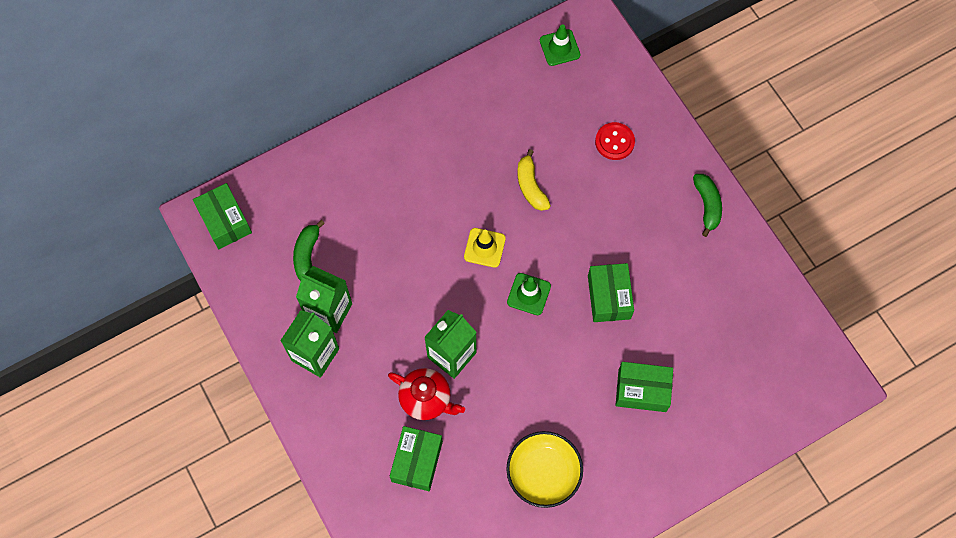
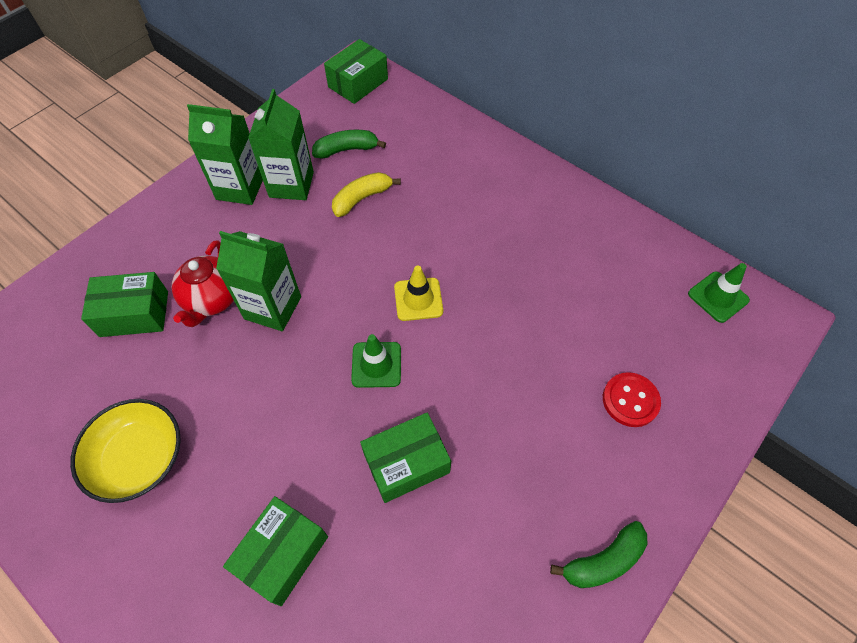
camera: 70 degrees right, 10 degrees down
yellow banana [517,149,551,211] -> yellow banana moved to [332,172,401,217]
green box [615,362,673,412] -> green box turned 45 degrees clockwise [223,496,328,606]

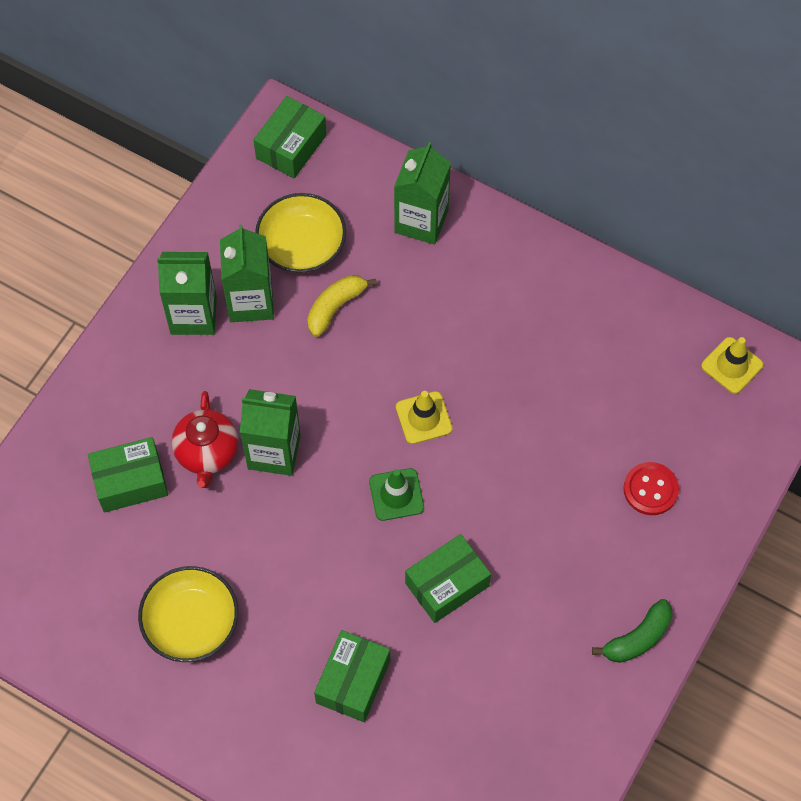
camera: 10 degrees left, 5 degrees up
green banana [312,130,386,159] -> yellow bowl [255,193,346,273]
green traffic cone [688,263,750,323] -> yellow traffic cone [701,337,763,394]
none -> green carton [394,142,451,245]

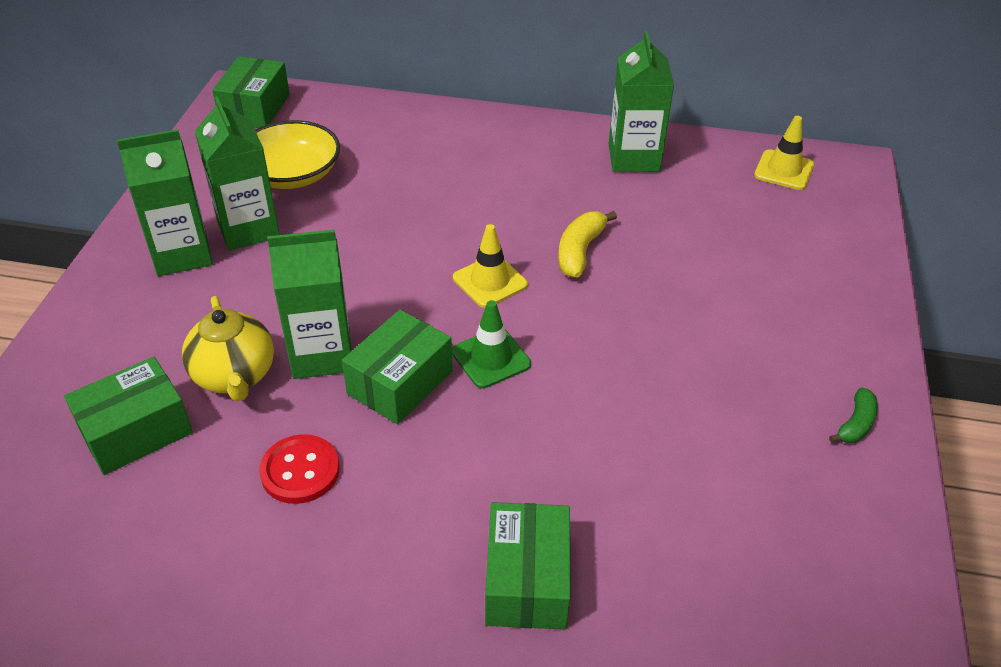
camera: 20 degrees left, 20 degrees down
yellow bowl [138,566,238,662] -> none
red teapot [172,391,238,488] -> yellow teapot [182,296,274,401]
yellow banana [307,275,377,337] -> yellow banana moved to [558,211,617,278]
green carton [394,142,451,245] -> green carton moved to [609,31,674,172]
green box [405,534,491,623] -> green box moved to [342,310,453,424]
green banana [592,599,673,663] -> green banana [829,388,878,443], size x0.66
red button [623,462,679,515] -> red button moved to [259,434,340,504]

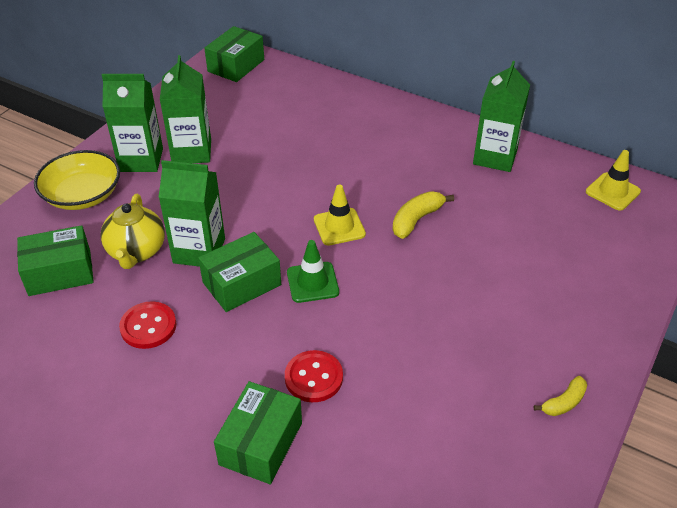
camera: 20 degrees right, 0 degrees up
yellow bowl [255,120,340,189] -> yellow bowl moved to [34,150,120,210]
green banana [829,388,878,443] -> yellow banana [534,376,587,416]
none -> red button [285,350,343,402]

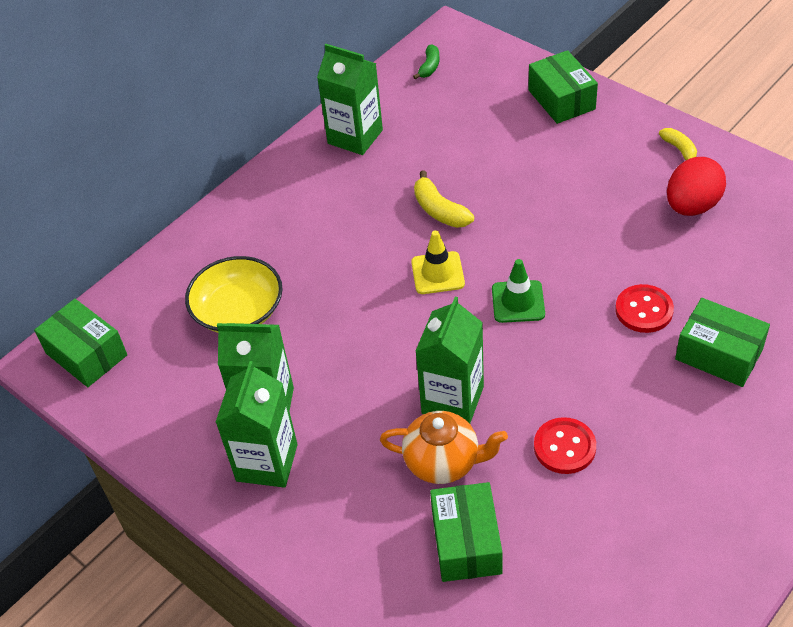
camera: 75 degrees left, 5 degrees up
yellow bowl [34,150,120,210] -> yellow bowl moved to [185,256,283,333]
yellow teapot [100,194,165,269] -> orange teapot [380,411,508,484]
green box [198,232,281,312] -> green box moved to [528,50,598,124]
yellow traffic cone [586,150,641,211] -> green banana [413,44,440,79]
none -> red egg [667,157,726,216]

